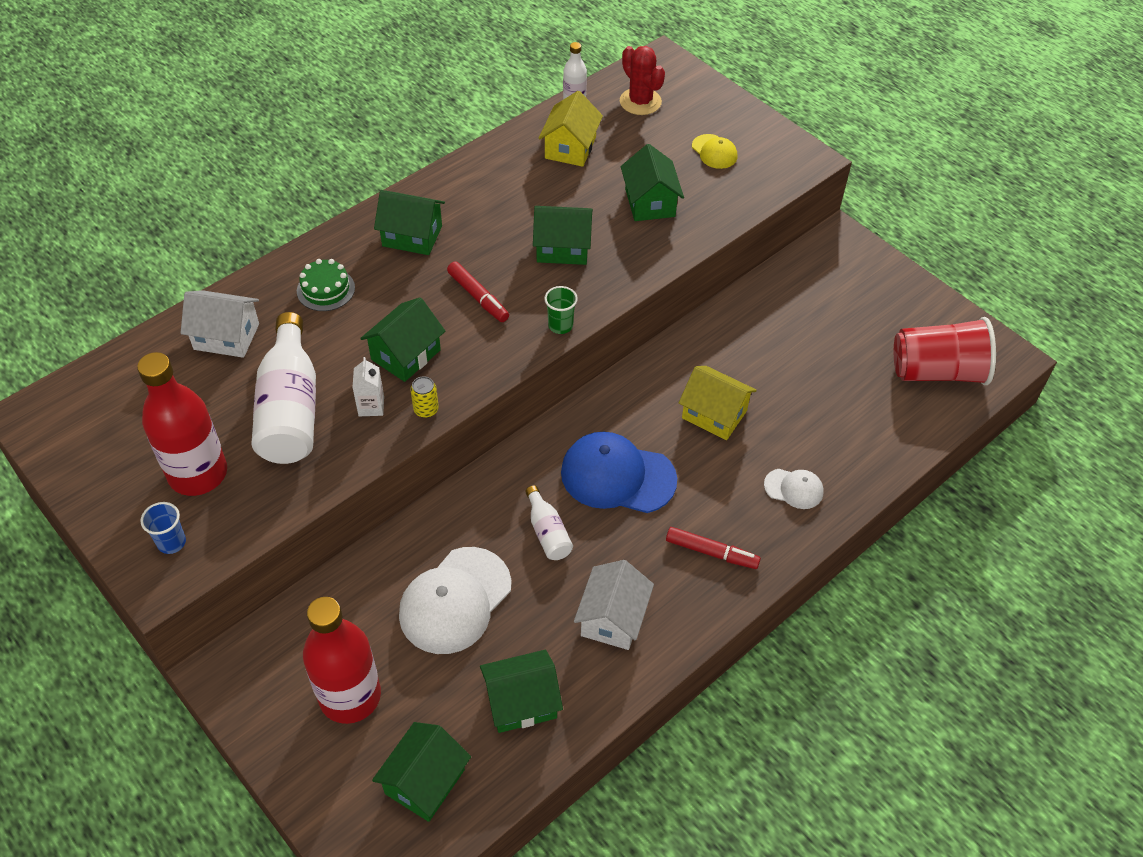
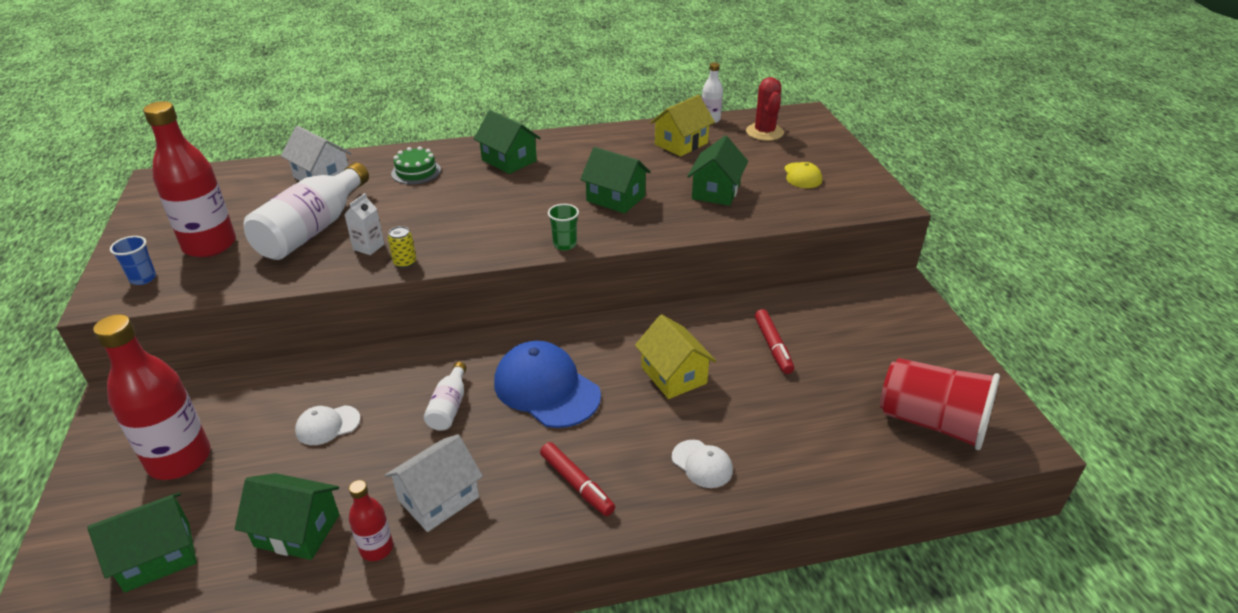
camera: 30 degrees right, 15 degrees down
green house [360,297,445,382] -> none
white cap [399,547,511,654] -> white cap [295,405,361,445], size x0.51
red marker [447,262,509,322] -> red marker moved to [755,309,794,374]
none -> red bottle [349,480,393,561]

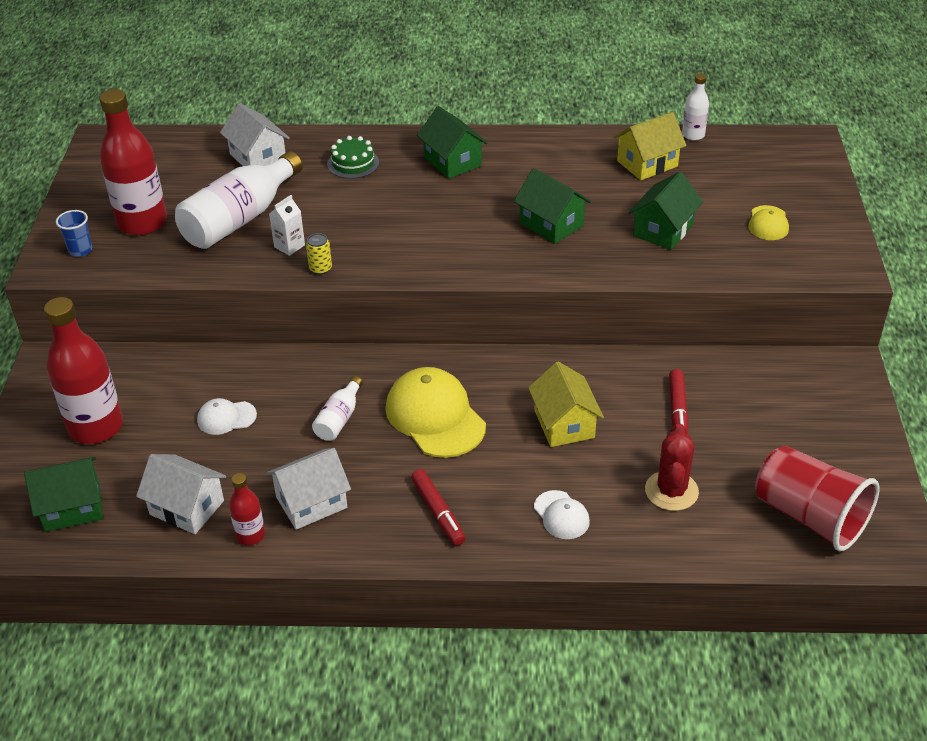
camera: 15 degrees right, 5 degrees up
green house [235,473,340,560] -> white house [136,454,226,534]
blue cap [494,341,601,428] -> yellow cap [385,367,486,458]
green cup [548,204,579,250] -> none
red cactus [746,77,784,141] -> red cactus moved to [645,424,699,511]

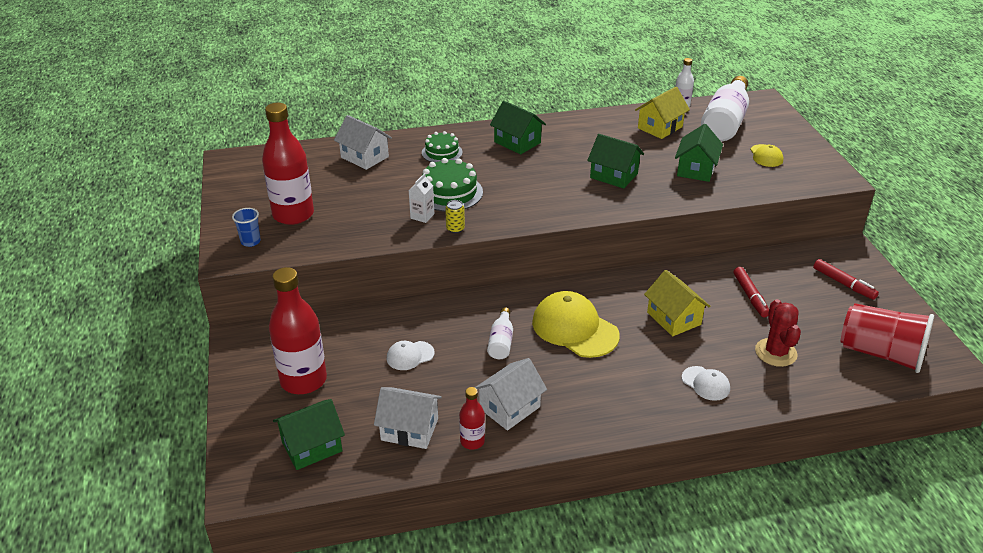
camera: 15 degrees left, 5 degrees down
white bottle [175,151,303,249] -> white bottle moved to [701,76,749,141]
red marker [411,469,466,546] -> red marker moved to [813,259,879,300]
none -> green cake [422,158,483,211]

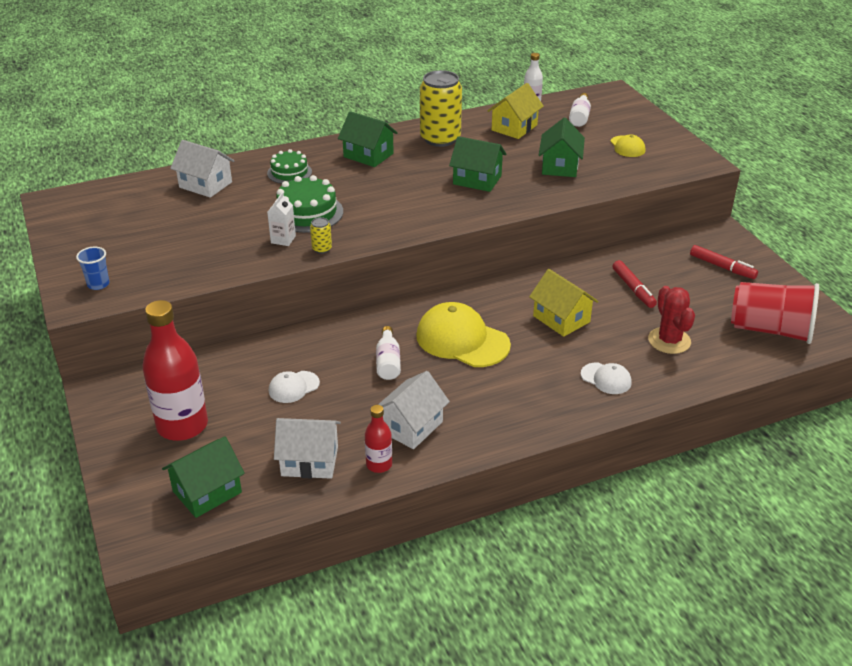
camera: 10 degrees left, 0 degrees up
red bottle [262,103,314,225] -> none
white bottle [701,76,749,141] -> white bottle [569,93,591,127], size x0.49
none -> yellow can [420,70,462,147]

